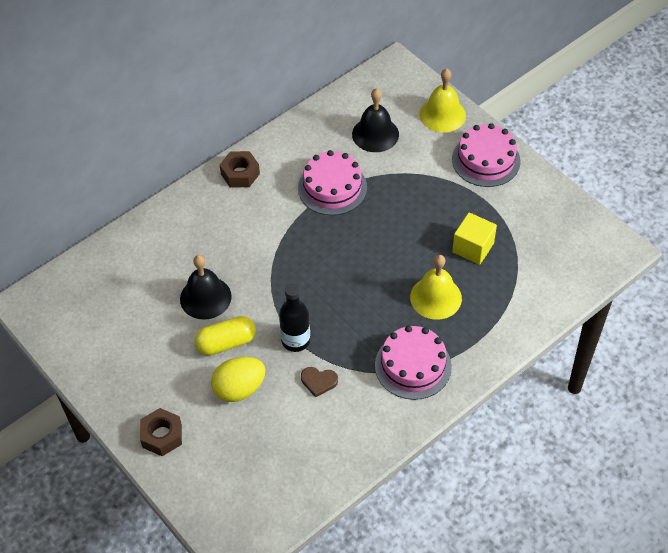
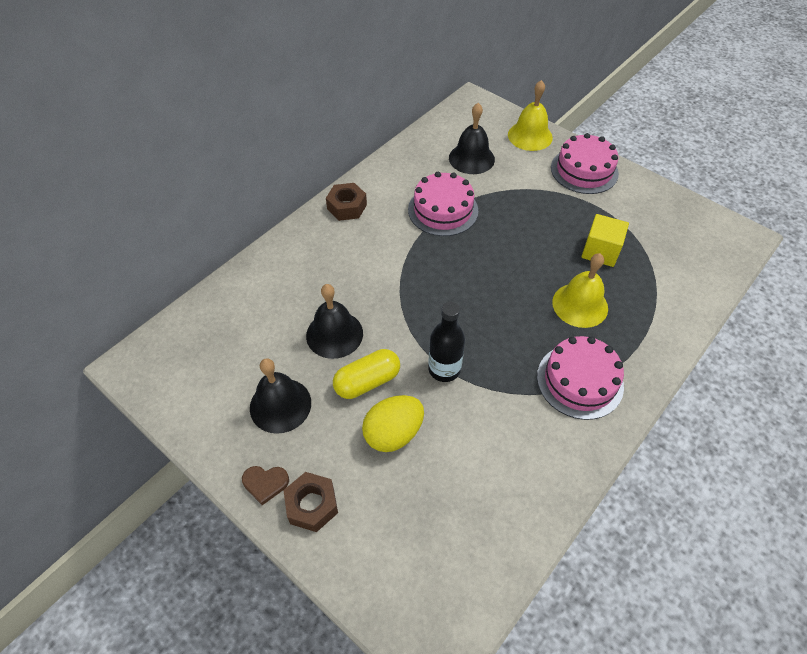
camera: 10 degrees left, 0 degrees up
brown heart [301,367,338,398] -> brown heart moved to [242,466,289,505]
none -> black bell [250,358,311,434]

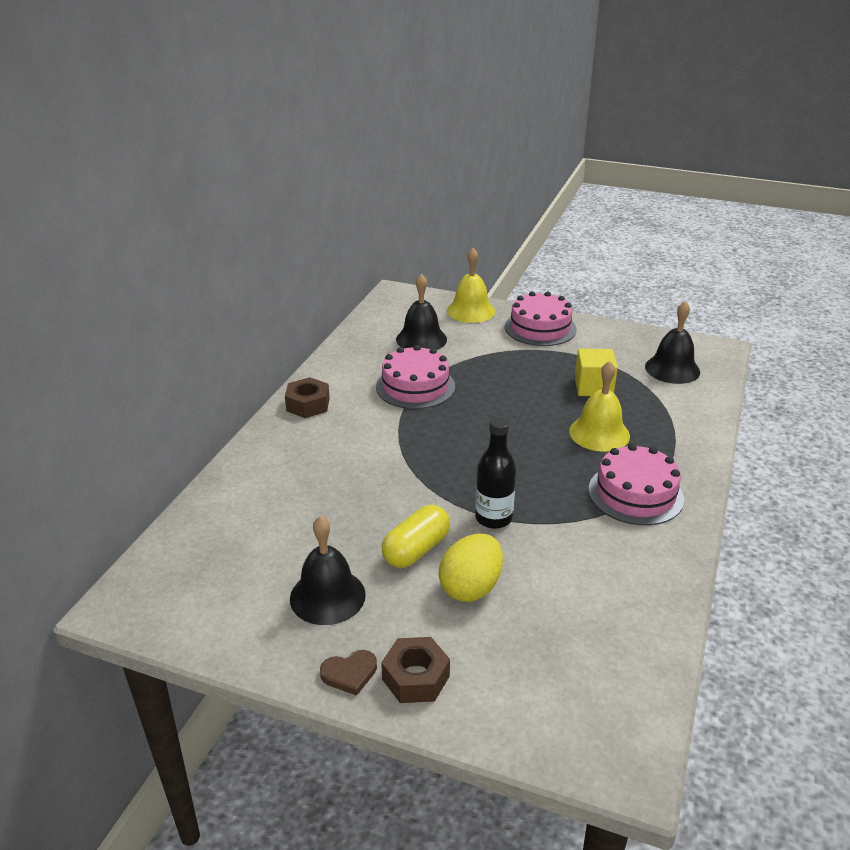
camera: 20 degrees left, 20 degrees down
black bell [306,284,363,359] -> black bell moved to [645,301,700,384]

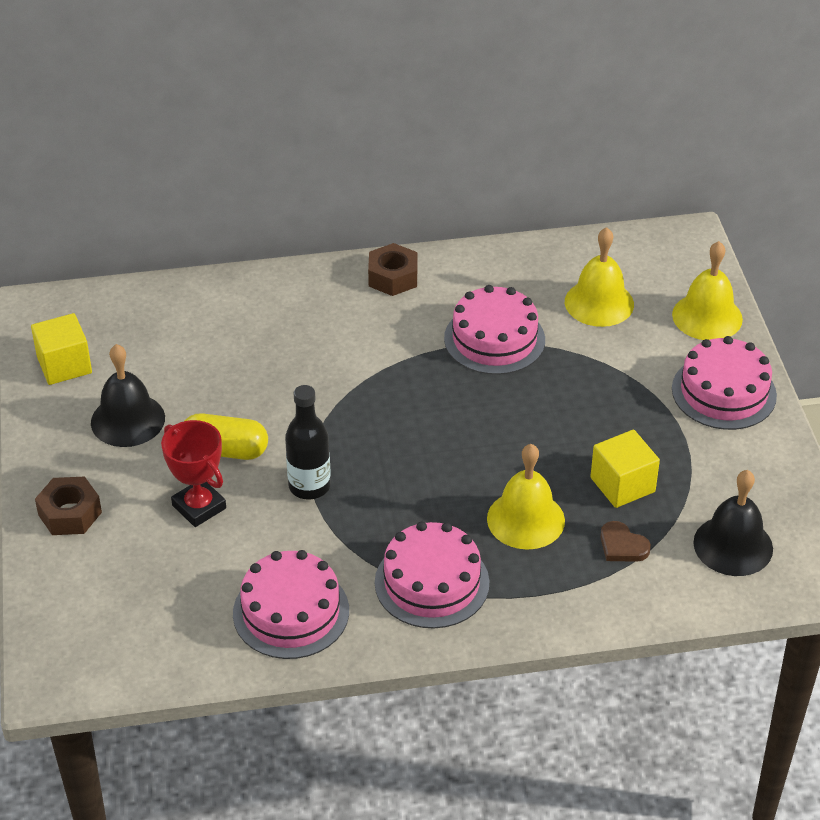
camera: 60 degrees right, 10 degrees up
brown heart [320,650,377,696] -> brown heart moved to [600,521,651,562]
black bell [396,273,447,350] -> yellow bell [565,227,634,327]
yellow egg [439,534,503,602] -> red trophy [161,420,226,527]
none -> yellow cube [31,313,92,385]
none -> pink cake [233,550,349,659]

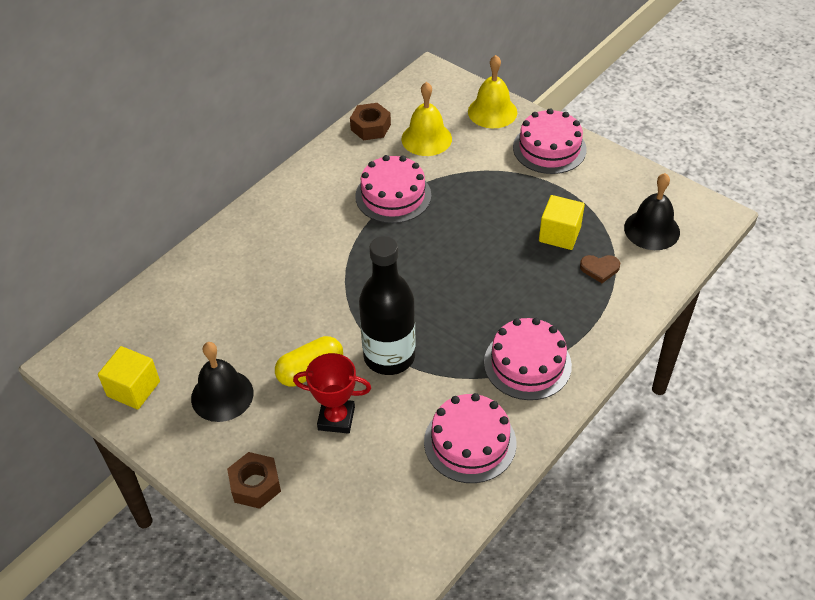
camera: 40 degrees left, 5 degrees up
black bottle [285,385,331,500] -> black bottle [359,236,416,375], size x1.55
brown nut [368,243,418,296] -> brown nut moved to [350,103,391,140]
yellow bell [487,444,565,550] -> none

